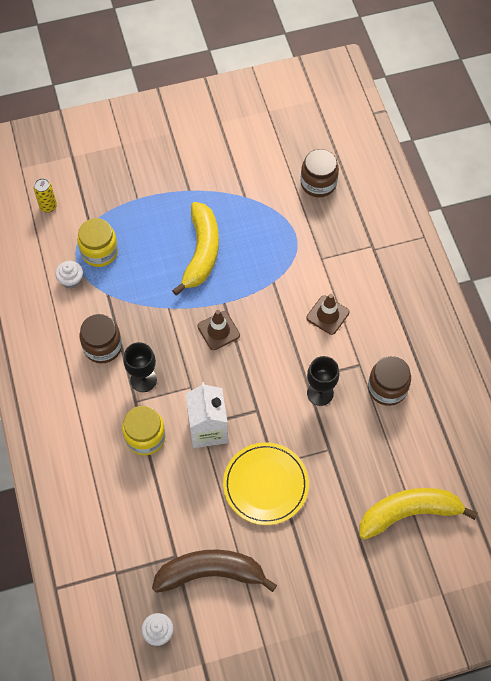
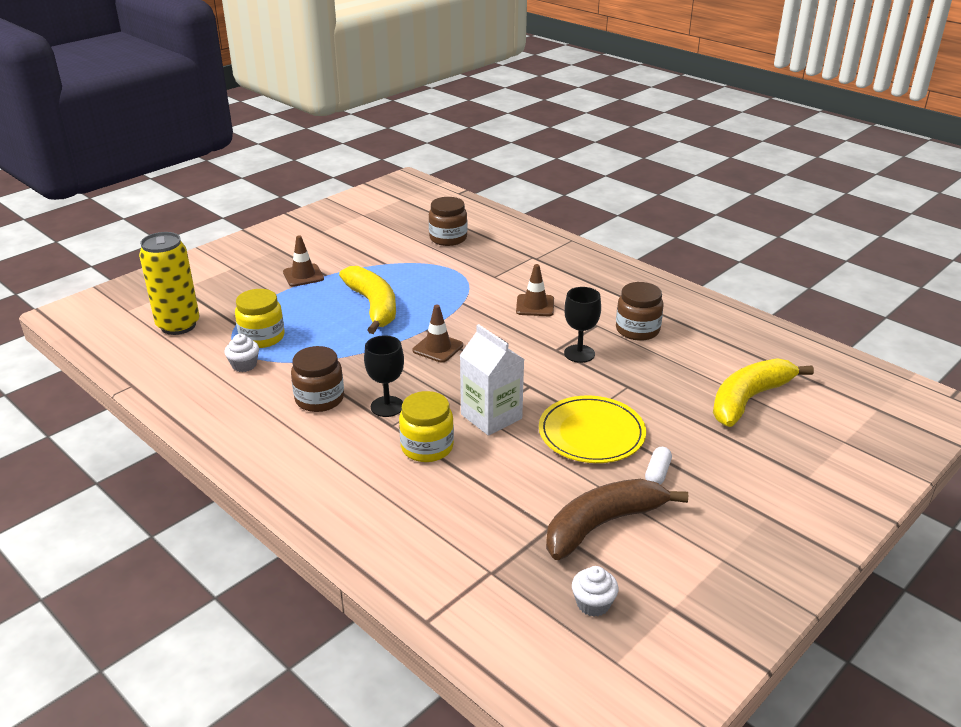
camera: 30 degrees left, 30 degrees down
yellow can [34,178,57,212] -> yellow can [139,232,200,335], size x2.03
none -> brown traffic cone [283,235,324,287]
none -> white capsule [645,447,672,485]

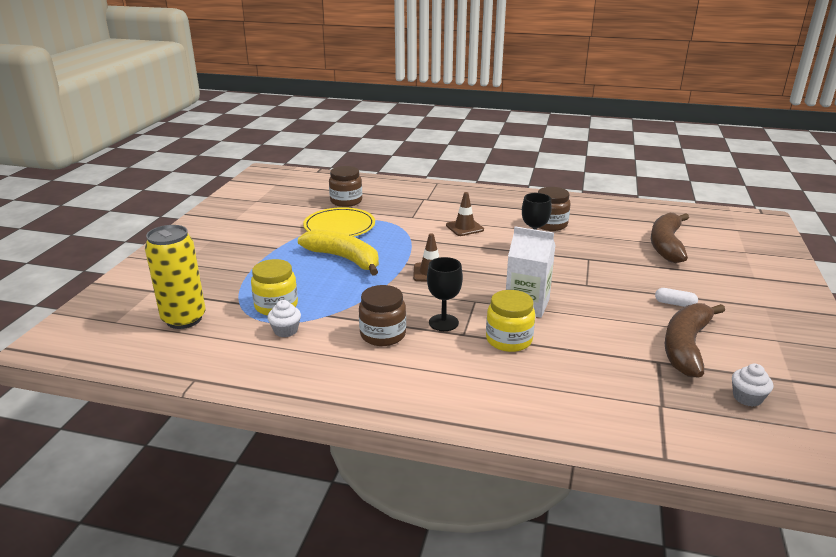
camera: 30 degrees left, 5 degrees down
brown traffic cone [283,235,324,287] -> none
yellow plate [539,395,646,463] -> yellow plate moved to [303,207,375,237]
white capsule [645,447,672,485] -> white capsule turned 60 degrees counterclockwise [655,288,698,307]
yellow banana [713,358,814,427] -> brown banana [651,213,689,263]

